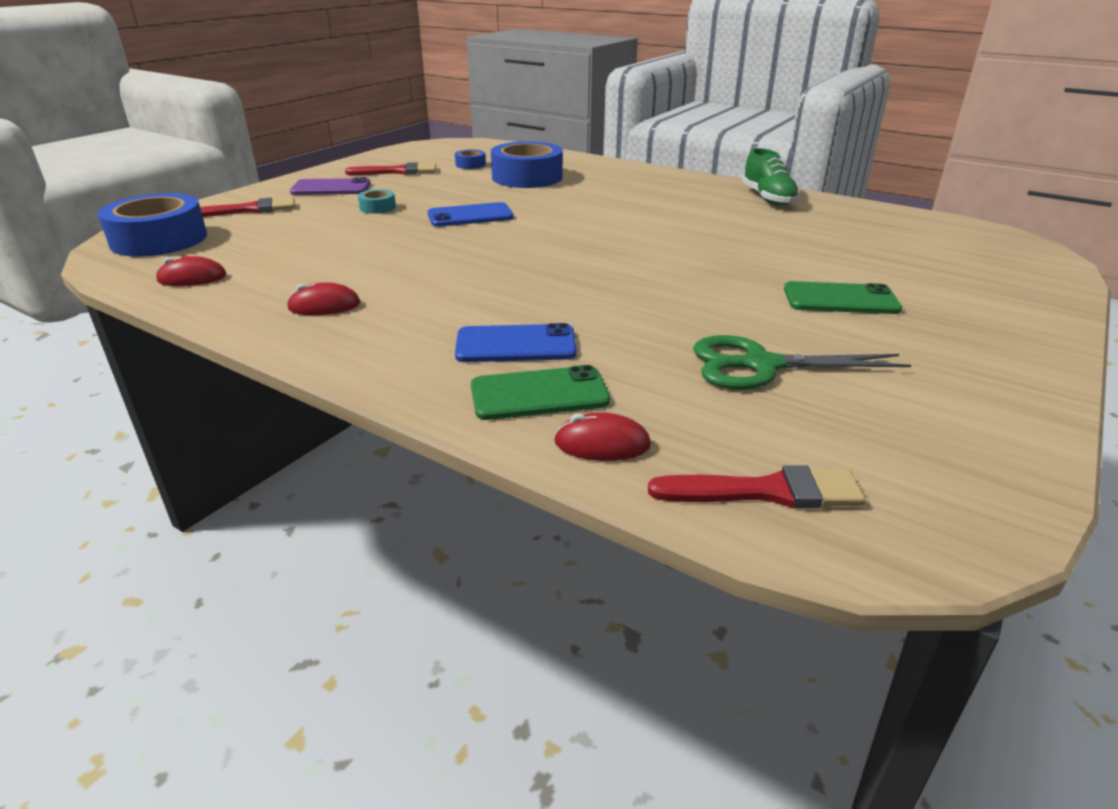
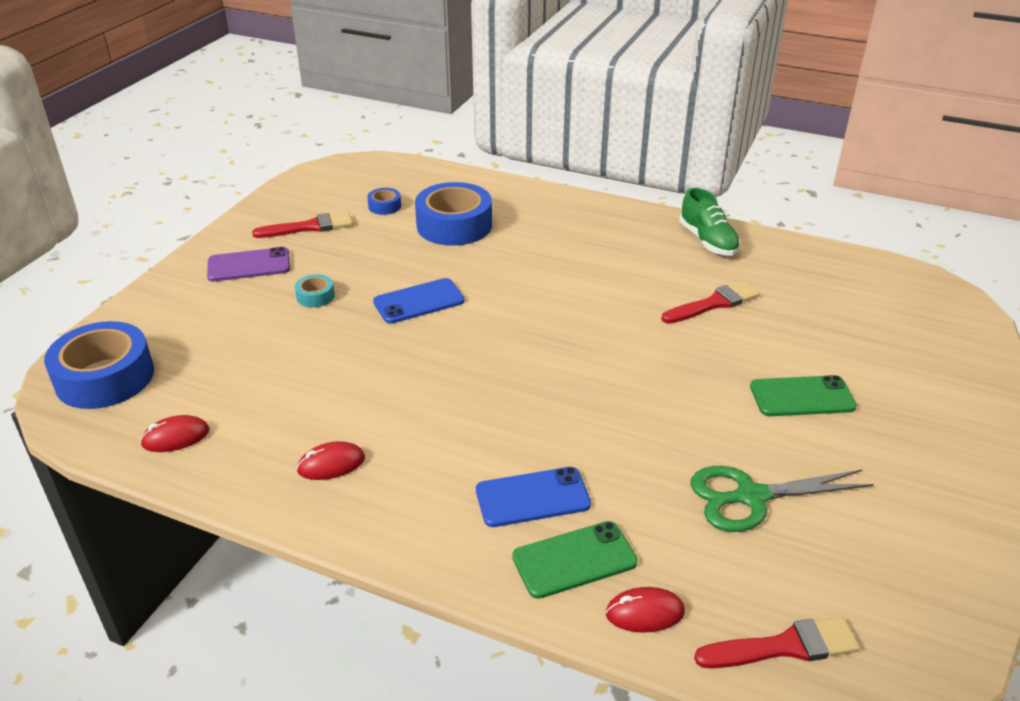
camera: 10 degrees left, 5 degrees up
red brush [200,197,295,217] -> red brush moved to [661,281,760,324]

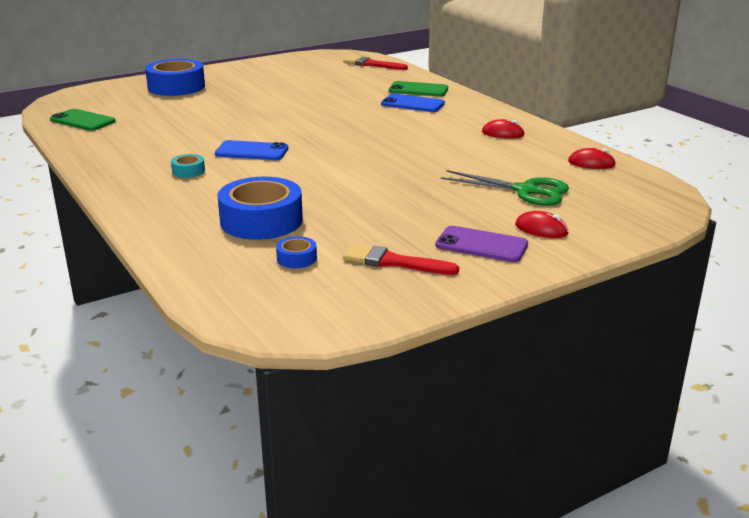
camera: 145 degrees left, 10 degrees down
blue tape [44,321,154,409] -> blue tape moved to [145,59,205,96]
turquoise tape [295,274,335,308] -> turquoise tape moved to [171,154,205,178]
blue phone [373,278,465,324] -> blue phone moved to [215,140,288,160]
red mouse [606,587,685,632] -> red mouse moved to [515,211,568,238]
red brush [661,281,760,324] -> none
green shoe [679,188,741,256] -> none
green scissors [691,466,874,532] -> green scissors moved to [441,170,569,206]
green phone [750,375,857,416] -> green phone moved to [50,109,116,131]

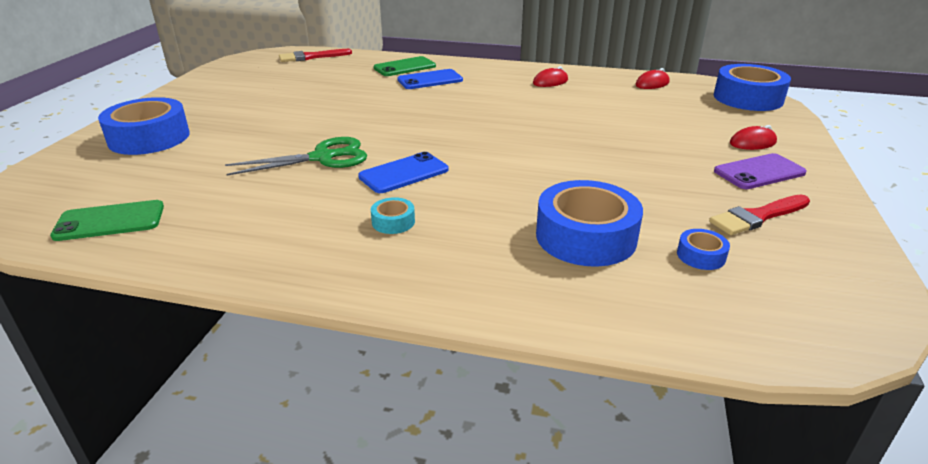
camera: 45 degrees left, 5 degrees up
green scissors [441,170,569,206] -> green scissors moved to [225,137,367,176]
none -> blue tape [714,64,791,111]

